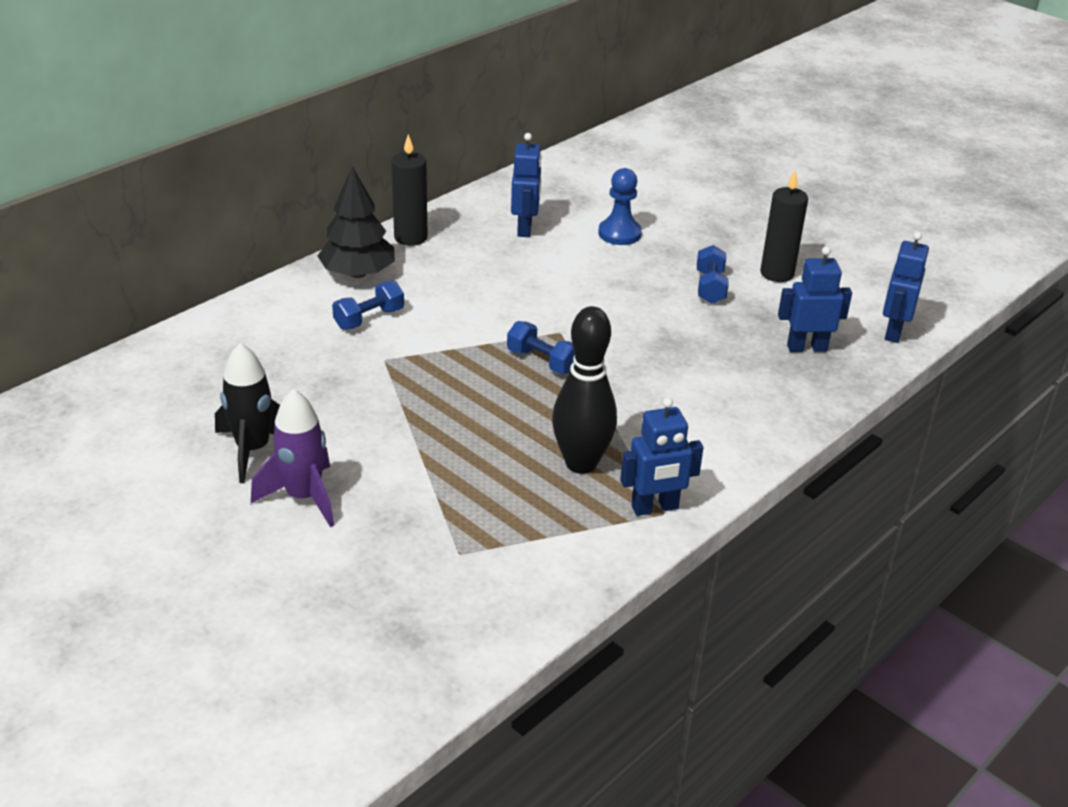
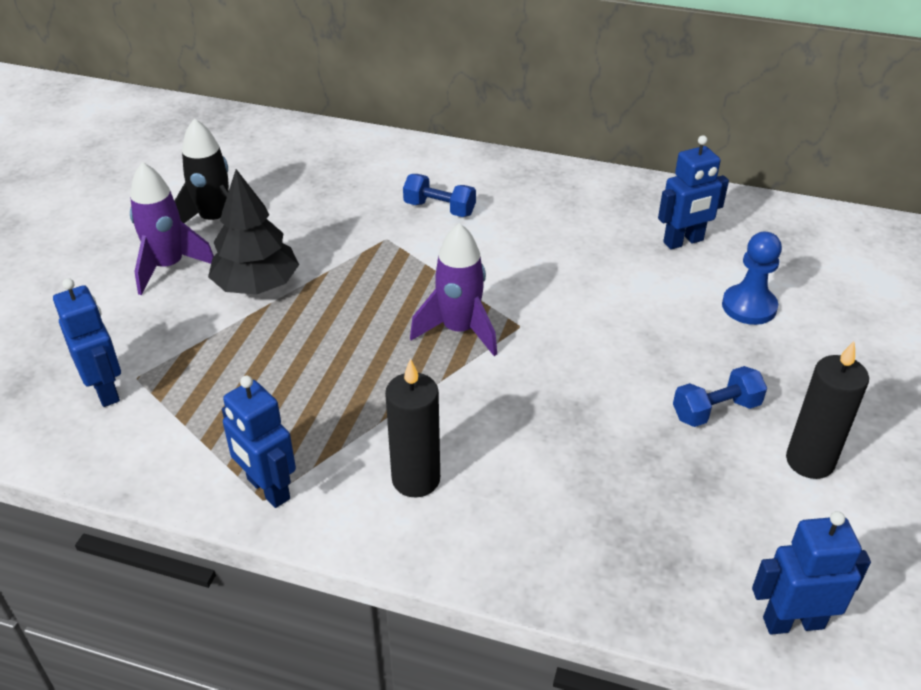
camera: 65 degrees right, 5 degrees up
black tree [317,166,395,278] -> black tree moved to [208,169,299,295]
black candle [392,134,428,246] -> black candle moved to [385,359,440,498]
blue dumbbell [507,321,575,374] -> purple rocket [410,223,497,356]
black bowling pin [552,306,617,474] -> none
blue robot [778,246,852,352] -> blue robot moved to [53,278,121,407]

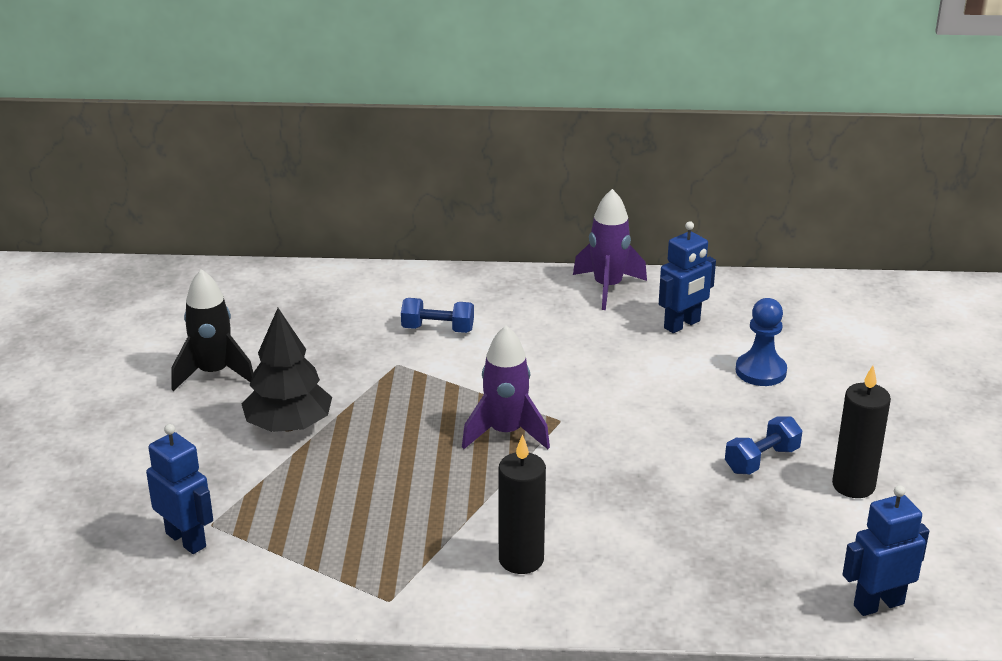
camera: 15 degrees left, 10 degrees down
purple rocket [130,162,214,295] -> purple rocket moved to [573,189,647,310]
blue robot [222,376,296,508] -> none

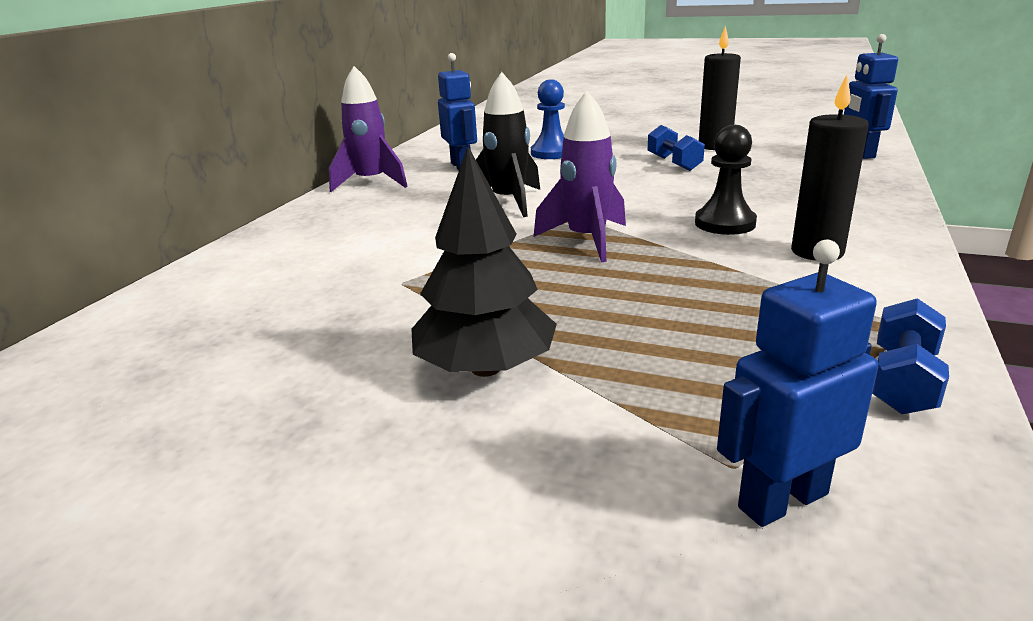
camera: 70 degrees left, 5 degrees down
black rocket [172,269,253,391] -> black rocket moved to [476,72,540,217]
blue dumbbell [401,298,474,333] -> blue dumbbell moved to [872,298,949,414]
none -> black pawn [695,125,757,235]

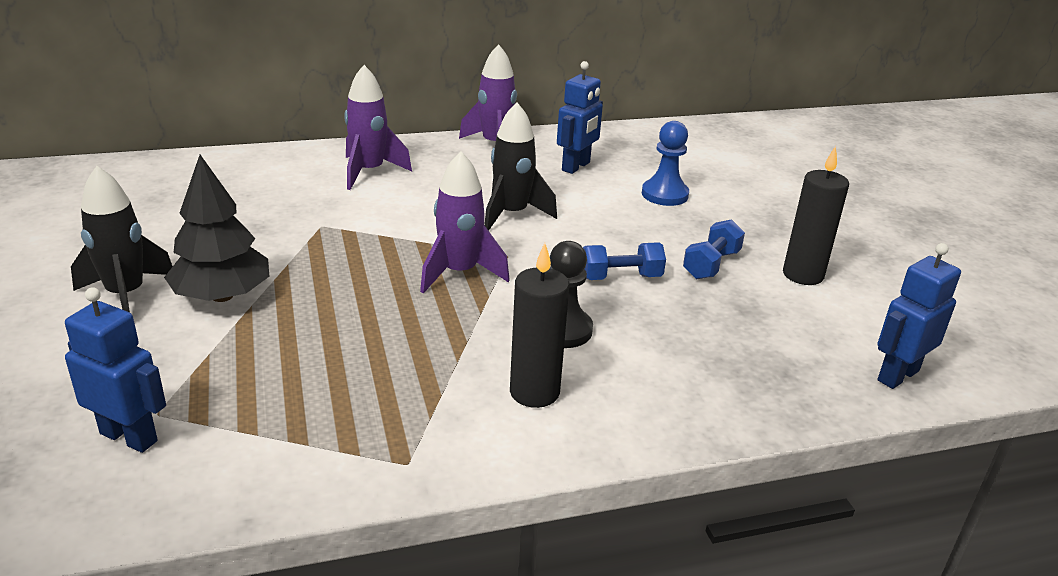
camera: 50 degrees right, 5 degrees up
blue dumbbell [872,298,949,414] -> blue dumbbell moved to [583,243,666,280]
none -> black rocket [71,166,173,312]
none -> purple rocket [344,65,412,190]

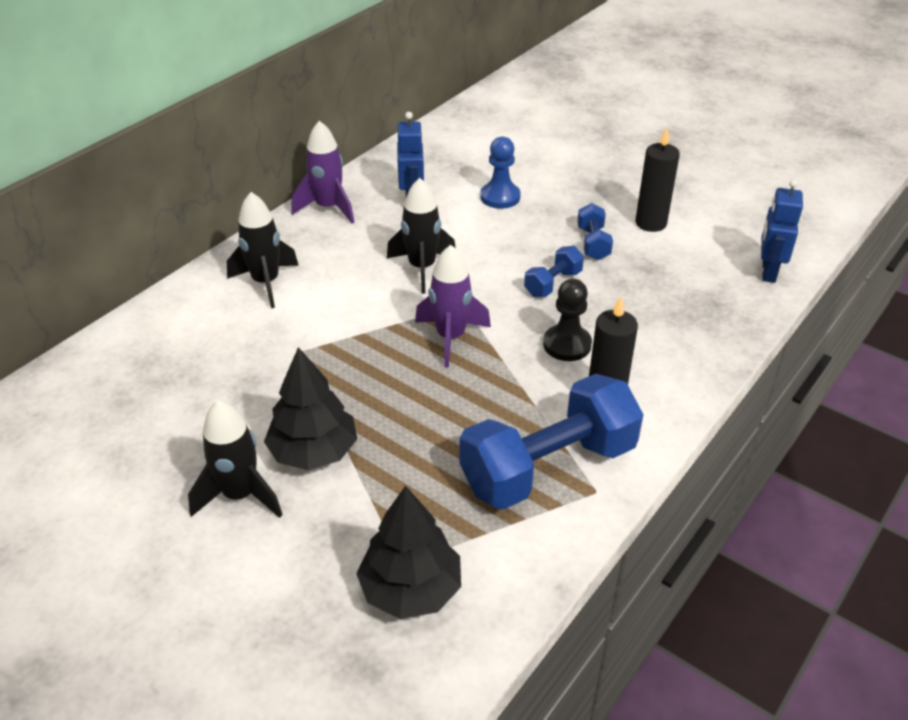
camera: 35 degrees left, 10 degrees up
blue robot [65,287,166,453] -> black tree [356,486,461,619]
purple rocket [344,65,412,190] -> black rocket [227,192,299,308]
none -> blue dumbbell [460,374,644,510]

